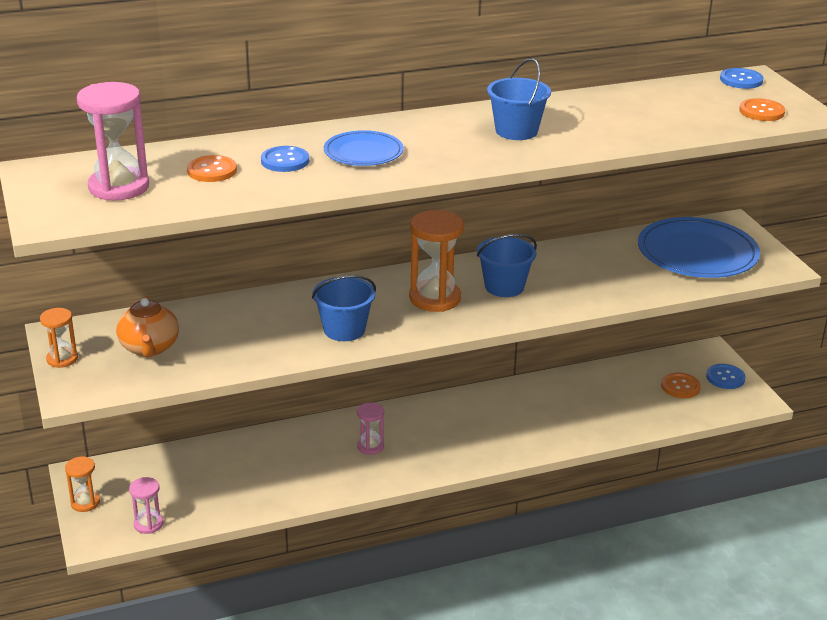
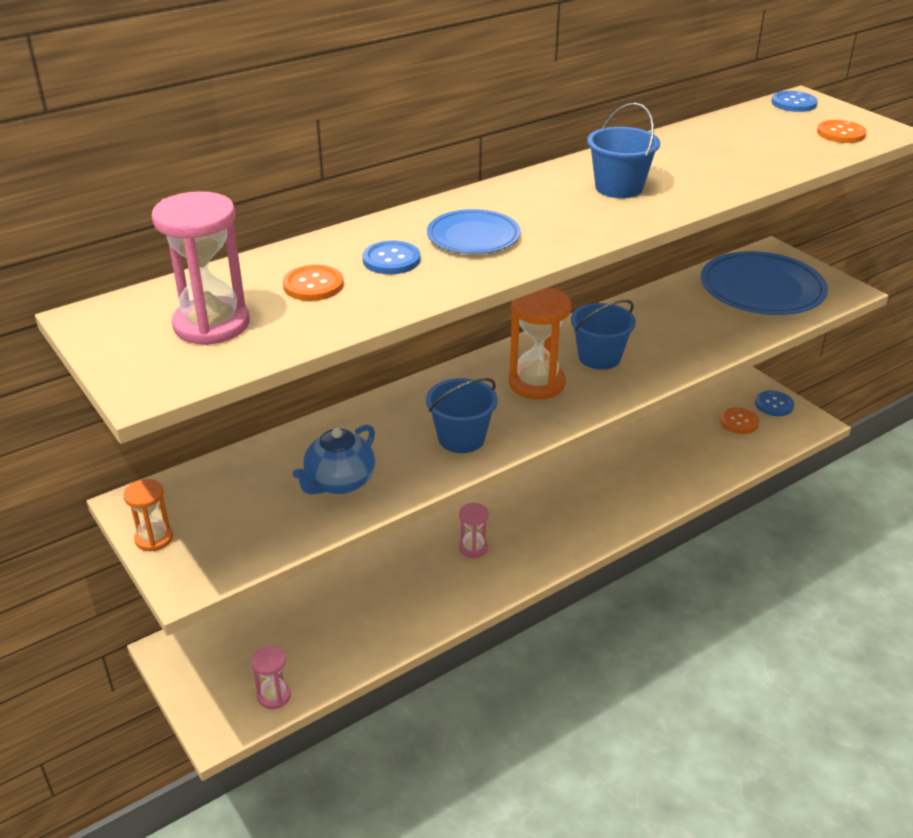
camera: 15 degrees left, 5 degrees up
orange hourglass [65,456,100,512] -> none
orange teapot [116,295,179,357] -> none
none -> blue teapot [293,424,375,495]

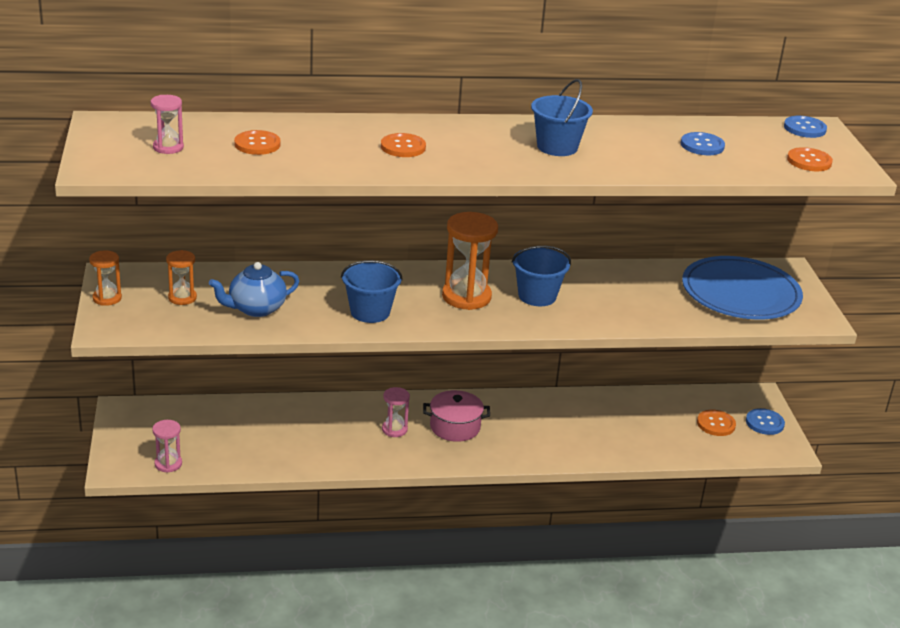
camera: 25 degrees right, 5 degrees down
pink hourglass [152,191,249,345] -> pink hourglass [151,95,184,154], size x0.55
blue button [362,241,421,274] -> blue button moved to [681,132,725,155]
blue plate [427,209,521,254] -> orange button [381,133,426,157]
none -> orange hourglass [166,250,197,305]
none -> pink pot [423,390,490,442]

